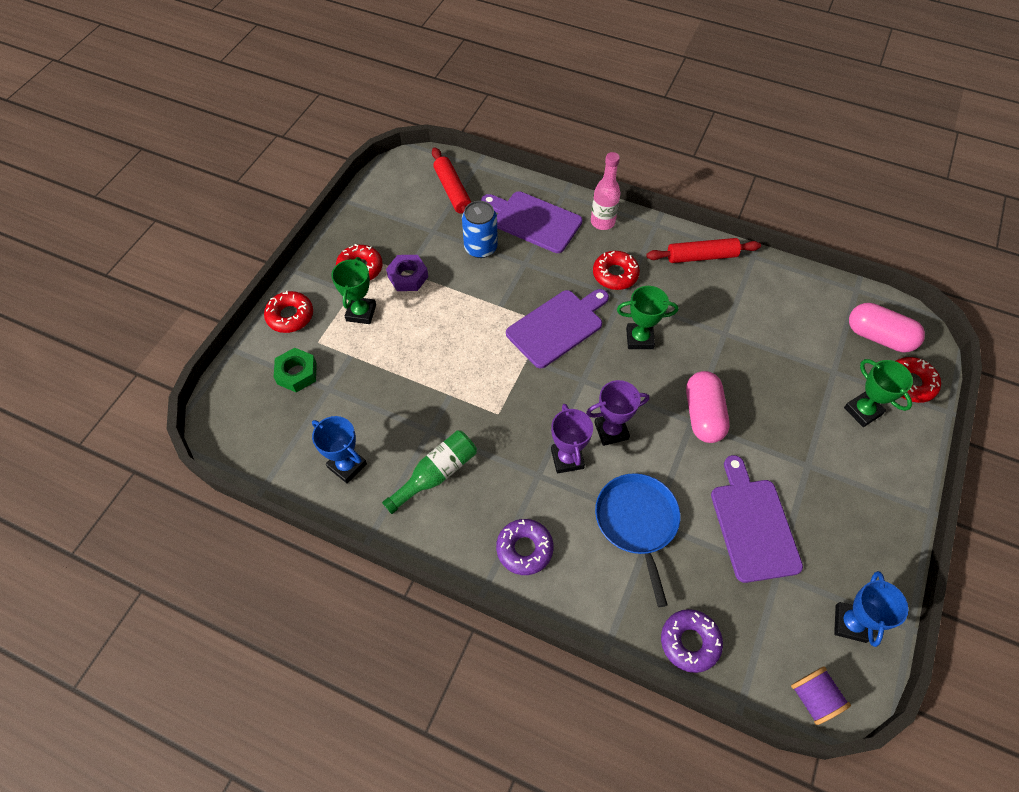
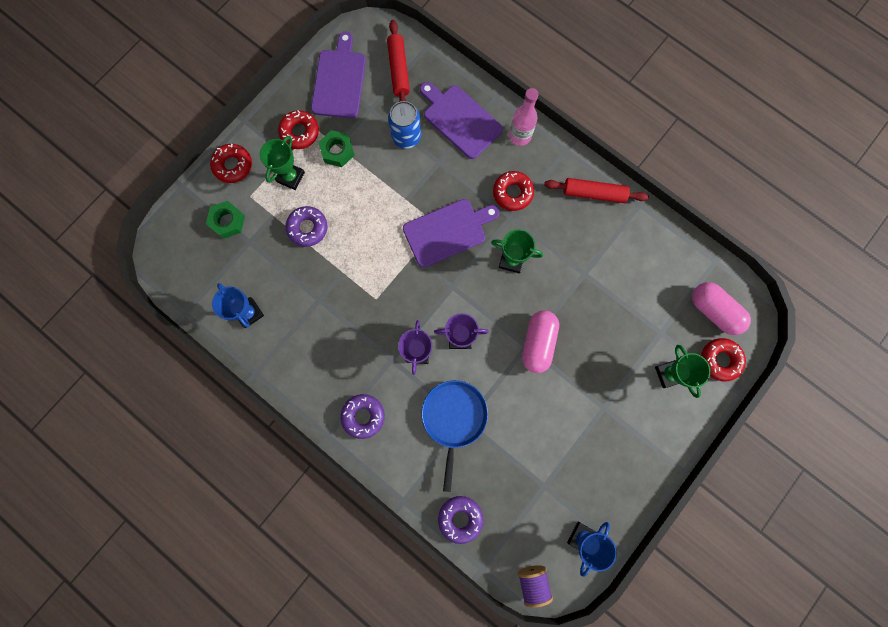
camera: 15 degrees right, 20 degrees up
green bottle [382,430,477,514] -> none
purple nut [386,255,428,291] -> green nut [318,130,355,167]
purple cutting board [711,455,803,583] -> purple cutting board moved to [311,32,366,118]
none -> purple donut [285,206,327,247]

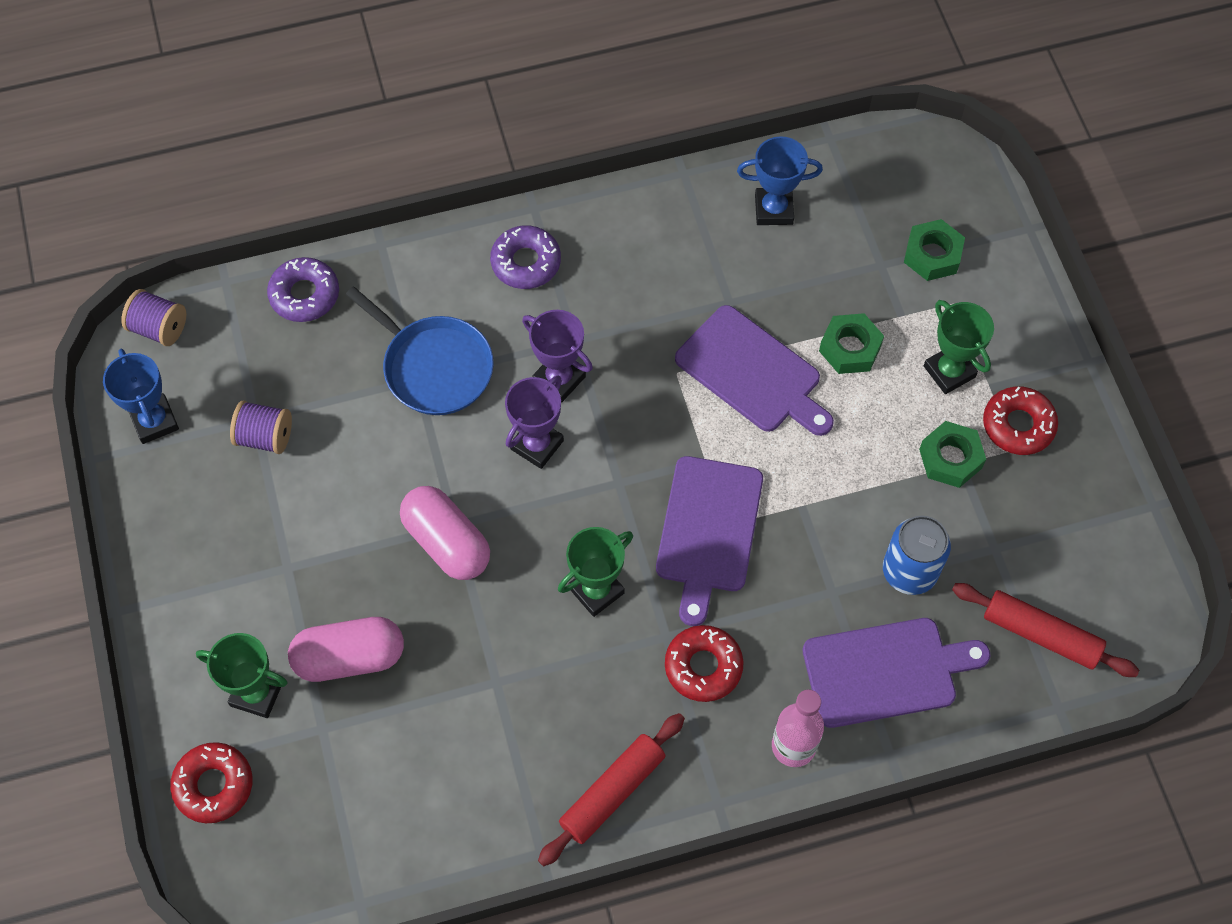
camera: 125 degrees right, 15 degrees down
red donut [210,144,252,183] -> none
purple donut [285,206,327,247] -> green nut [819,313,884,374]
purple cutting board [311,32,366,118] -> purple cutting board moved to [675,305,834,436]
pink capsule [692,282,751,335] -> pink capsule moved to [288,617,404,682]
none -> purple spool [230,400,292,454]

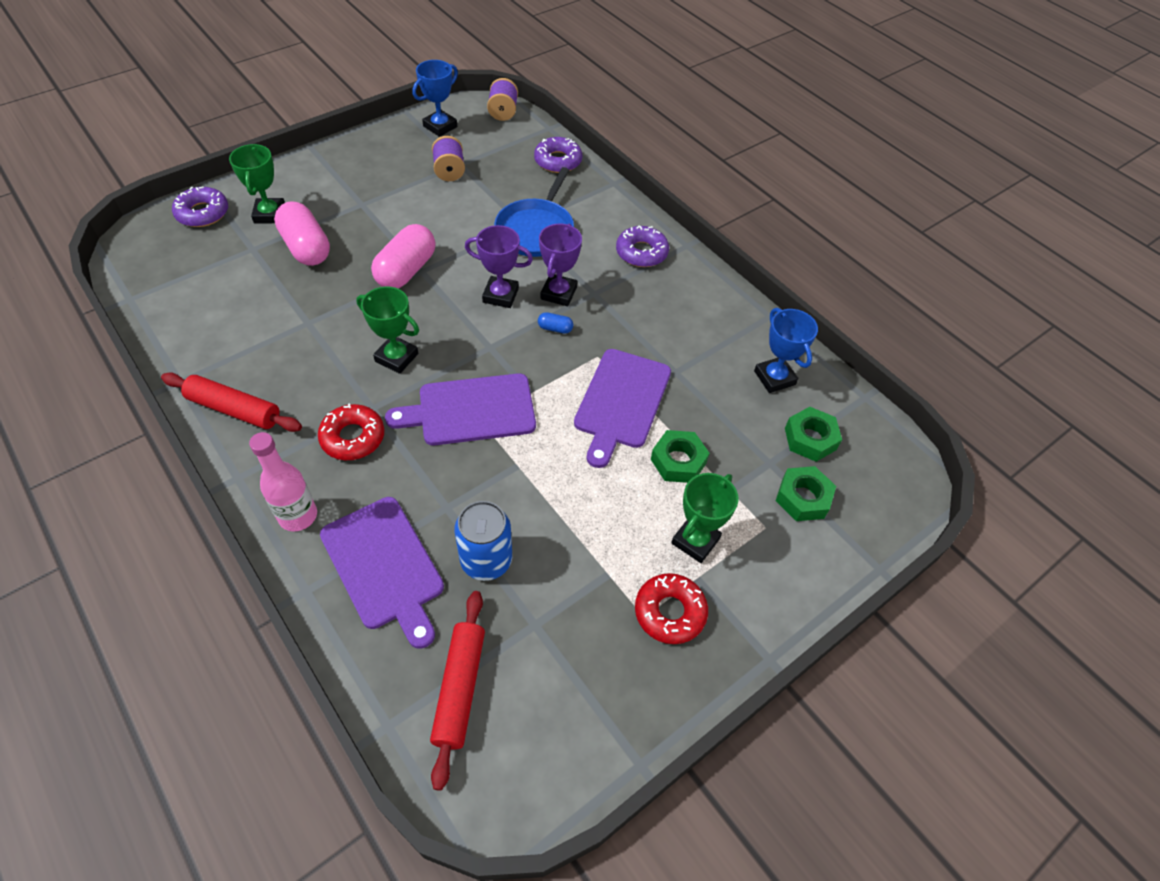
camera: 65 degrees right, 10 degrees down
red donut [170,742,253,823] -> purple donut [172,186,228,227]
green nut [919,421,986,488] -> green nut moved to [785,407,842,462]
none -> blue capsule [538,312,573,334]

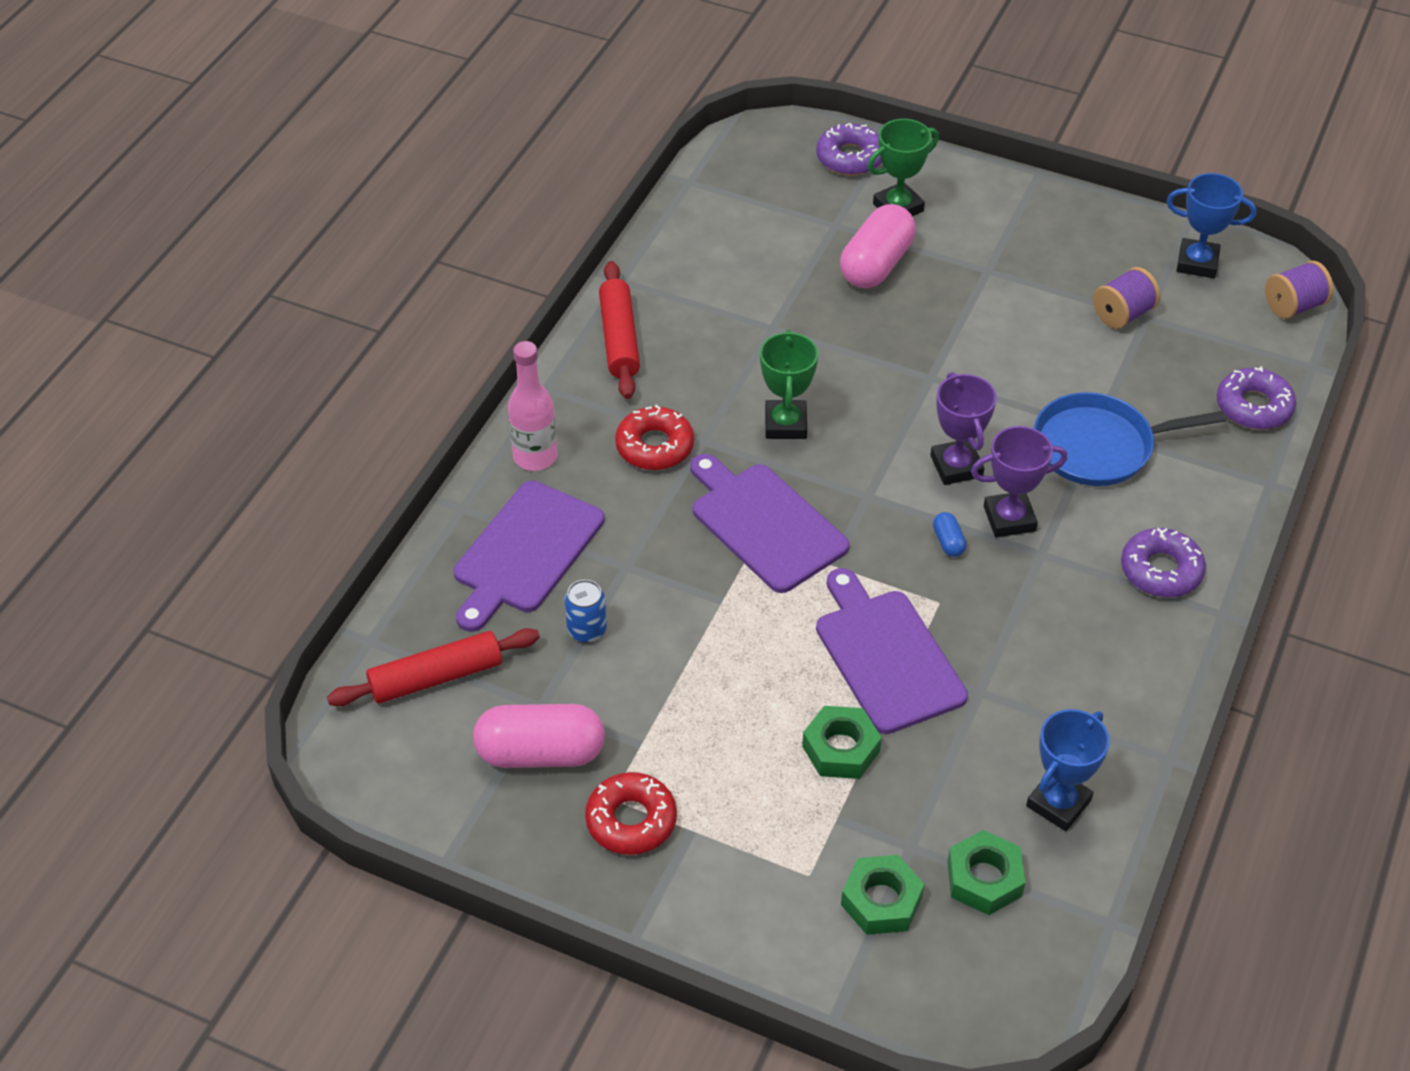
camera: 65 degrees right, 5 degrees down
pink capsule [371,224,436,288] -> pink capsule moved to [473,704,605,768]
blue can [454,501,512,581] -> blue can [565,580,607,643], size x0.63
purple cutting board [574,349,671,468] -> purple cutting board turned 75 degrees clockwise [816,568,968,734]
green trophy [671,473,738,563] -> none

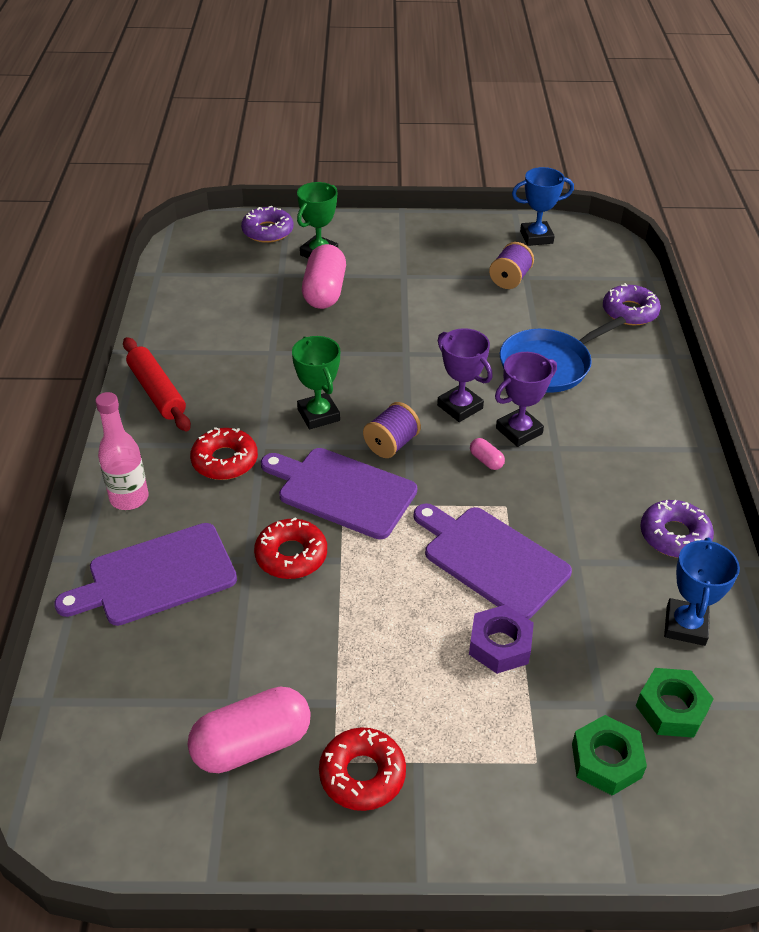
camera: 25 degrees left, 5 degrees down
red rolling pin [327,628,540,706] -> none
purple cutting board [454,481,605,632] -> purple cutting board turned 60 degrees clockwise [54,523,237,626]
blue can [565,580,607,643] -> none
green nut [802,706,882,779] -> purple nut [469,605,534,674]
blue capsule [933,512,966,557] -> pink capsule [470,438,505,470]
purple donut [1121,528,1206,597] -> purple donut moved to [640,500,714,558]
purple spool [1265,261,1334,319] -> purple spool moved to [363,402,421,458]
none -> red donut [254,517,327,579]

